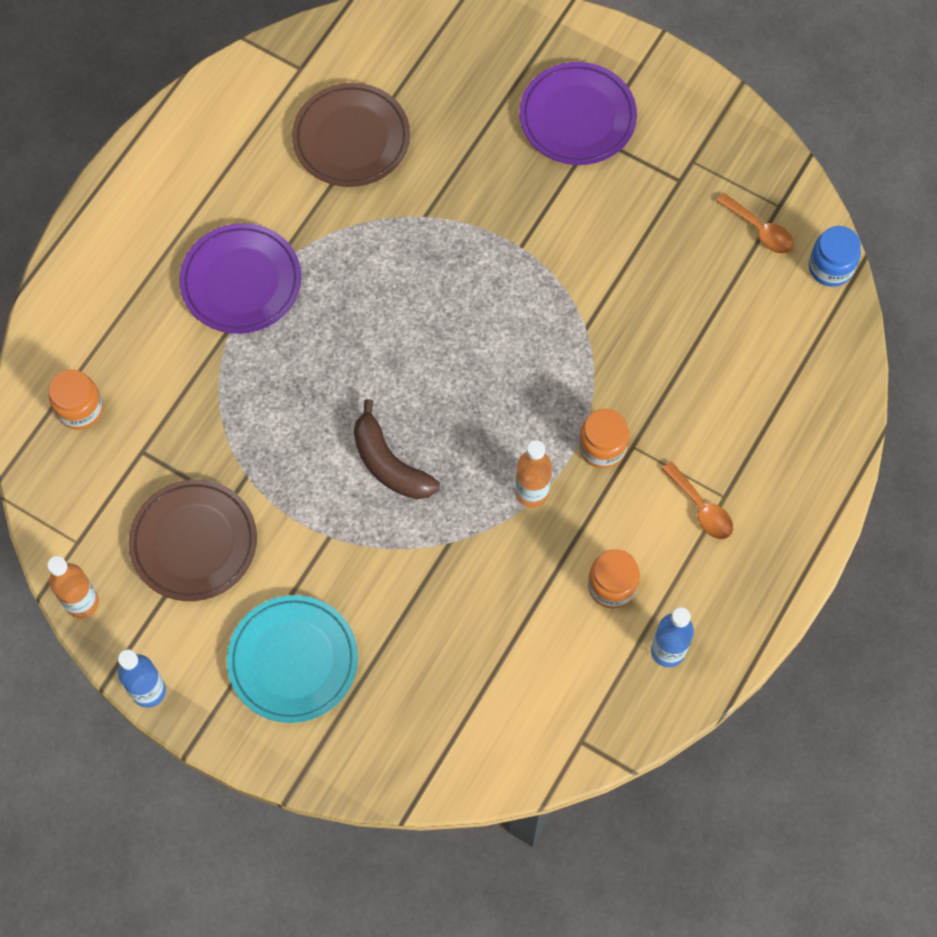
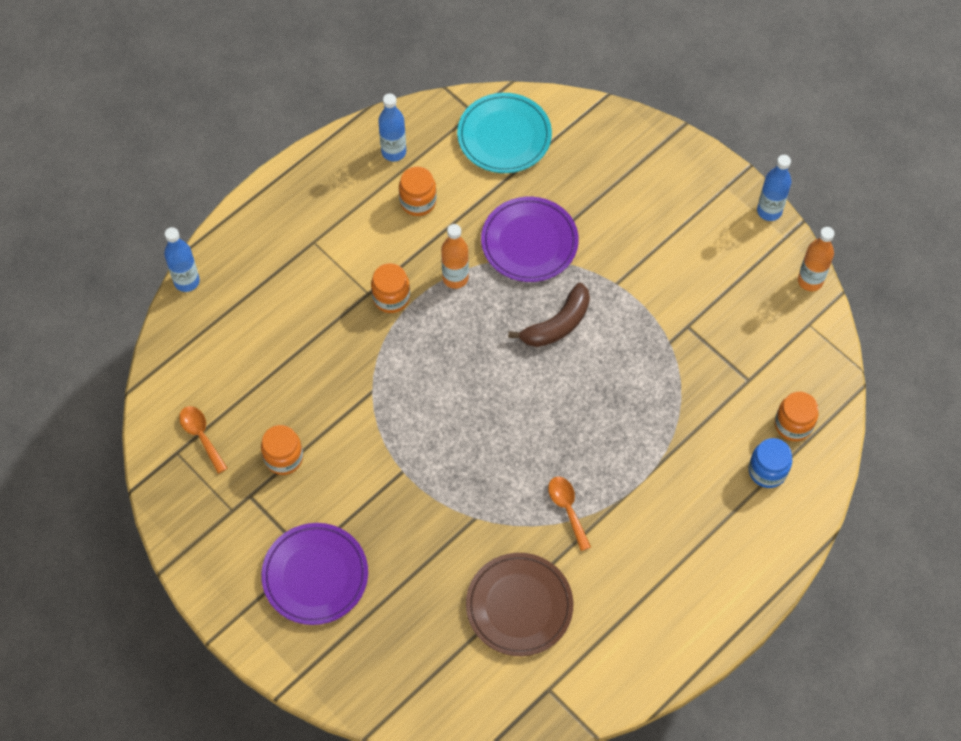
camera: 165 degrees left, 5 degrees down
brown plate [128,479,257,601] -> none
purple plate [179,223,301,334] -> purple plate moved to [481,197,579,282]
turquoise plate [227,595,358,723] -> turquoise plate moved to [457,93,552,173]
brown banana [354,399,440,499] -> brown banana turned 75 degrees clockwise [508,283,590,347]
orange spoon [662,461,733,540] -> orange spoon moved to [548,476,591,551]
blue jar [809,226,861,287] -> blue jar moved to [749,438,792,488]
none -> blue bottle [164,227,200,292]
none -> orange jar [261,425,303,475]

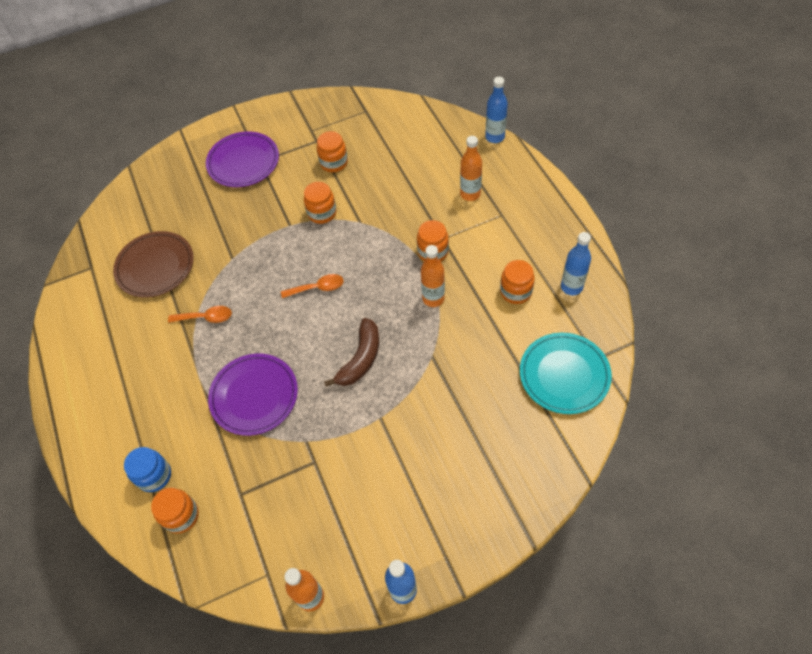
camera: 115 degrees right, 5 degrees down
orange spoon [179,406,228,474] -> orange spoon moved to [281,274,344,298]
purple plate [481,197,579,282] -> purple plate moved to [208,354,298,436]
brown banana [508,283,590,347] -> brown banana turned 135 degrees counterclockwise [324,318,379,387]
none -> orange jar [304,182,336,224]
none -> orange bottle [460,136,482,201]

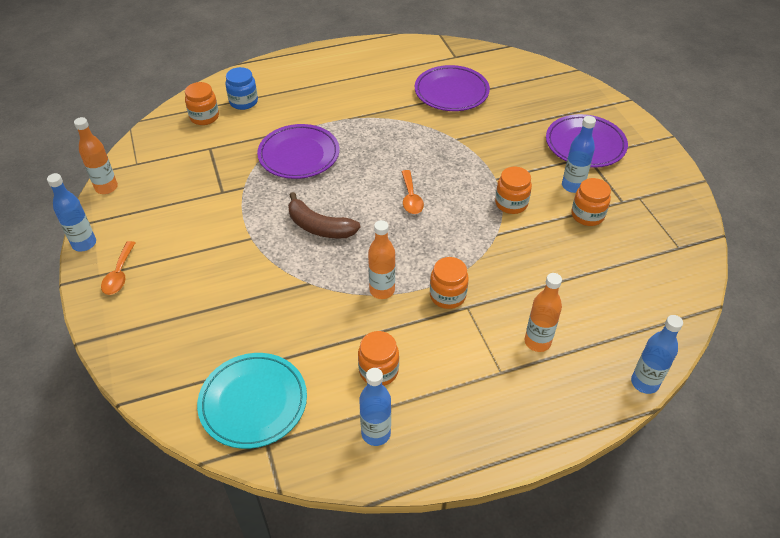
camera: 90 degrees right, 10 degrees down
brown plate [113,231,194,298] -> purple plate [415,65,490,111]
orange spoon [168,306,232,323] -> orange spoon moved to [101,241,136,295]
none -> blue bottle [562,116,596,193]

